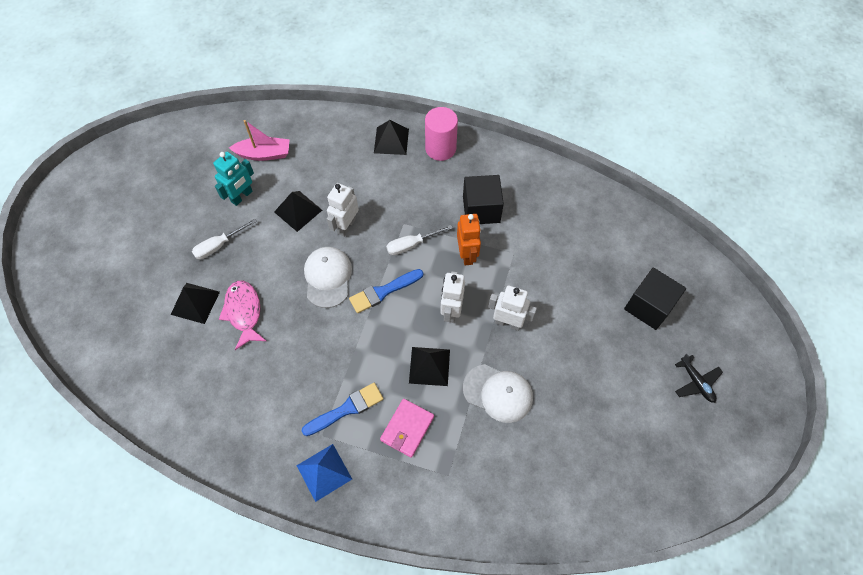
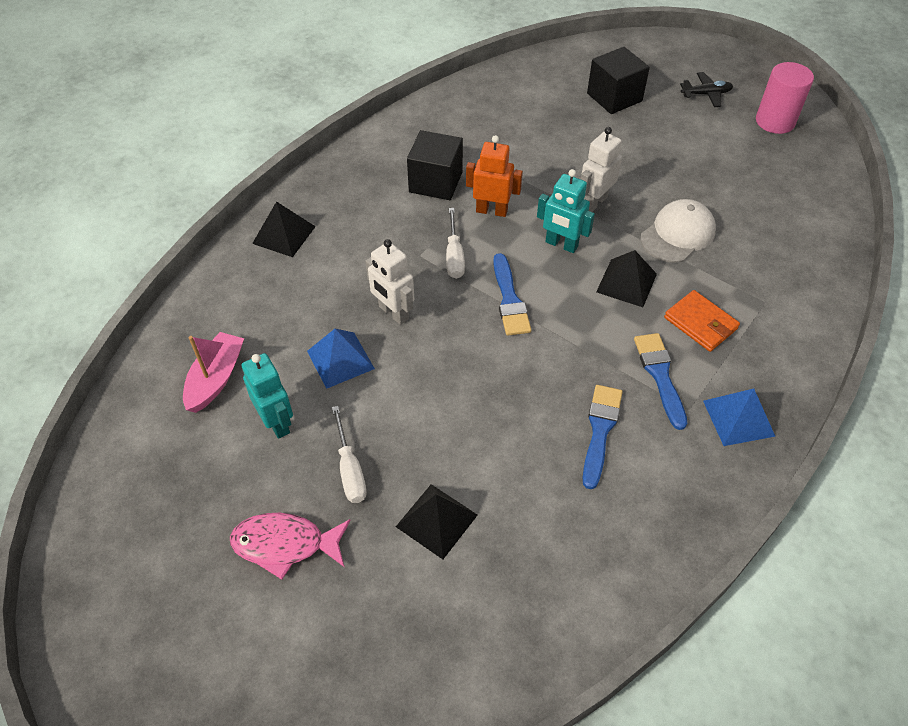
camera: 70 degrees left, 10 degrees down
pink fish [219,281,266,350] -> pink fish moved to [230,513,351,580]
black pyramid [274,191,322,232] -> blue pyramid [307,329,375,389]
white cap [304,247,352,308] -> none
pink wallet [380,399,434,458] -> orange wallet [664,290,740,352]
pink cylinder [425,107,458,161] -> pink cylinder moved to [756,62,814,134]
white robot [440,271,465,323] -> turquoise robot [537,169,595,253]
none -> blue brush [583,385,623,489]

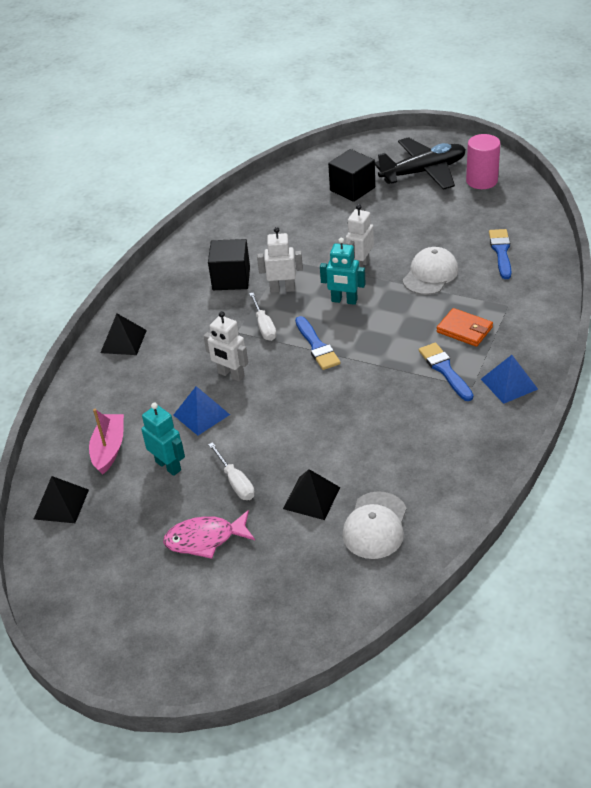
camera: 10 degrees left, 10 degrees down
orange robot [466,135,523,217] -> white robot [257,227,303,293]
blue brush [583,385,623,489] -> blue brush moved to [489,229,511,279]
black pyramid [596,250,657,307] -> black pyramid moved to [34,476,89,523]
black plane [680,72,733,107] -> black plane [375,137,466,190], size x2.20
none -> white cap [342,491,407,559]

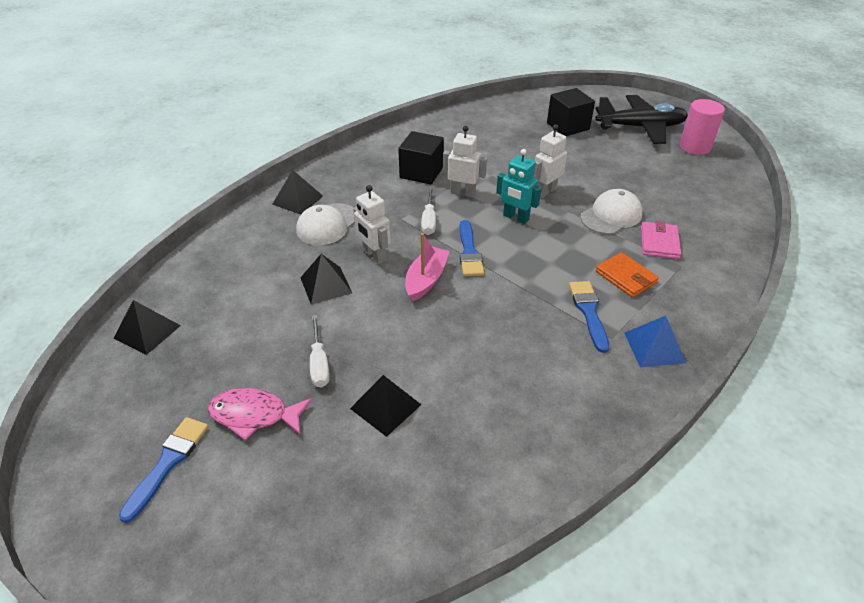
camera: 15 degrees right, 0 degrees up
pink boat [89,409,124,474] -> pink boat moved to [405,233,450,302]
turquoise robot [141,403,185,476] -> none
blue pyramid [174,386,230,436] -> black pyramid [300,254,352,304]
white cap [342,491,407,559] -> white cap moved to [296,203,355,245]
blue brush [489,229,511,279] -> blue brush moved to [119,417,208,523]
none -> pink wallet [641,221,681,259]

